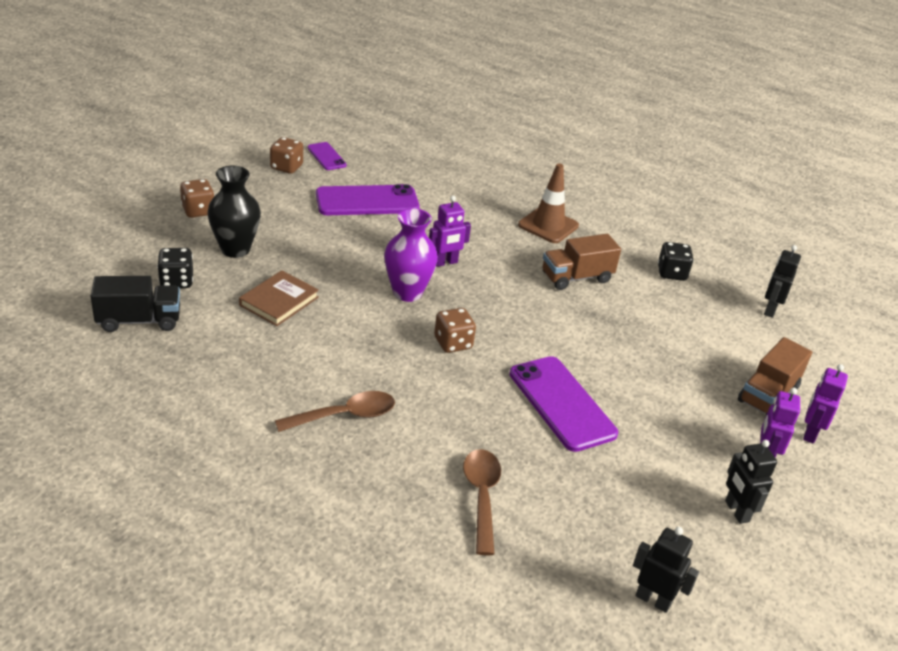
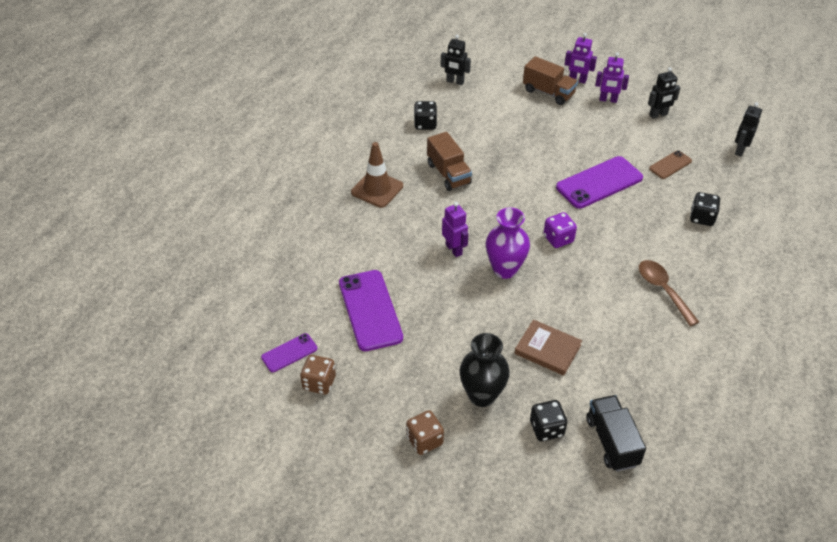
camera: 90 degrees left, 10 degrees up
brown dice [434,308,476,353] -> purple dice [543,212,577,248]
brown spoon [463,449,501,556] -> black dice [690,192,720,226]
none -> brown phone [649,150,692,179]

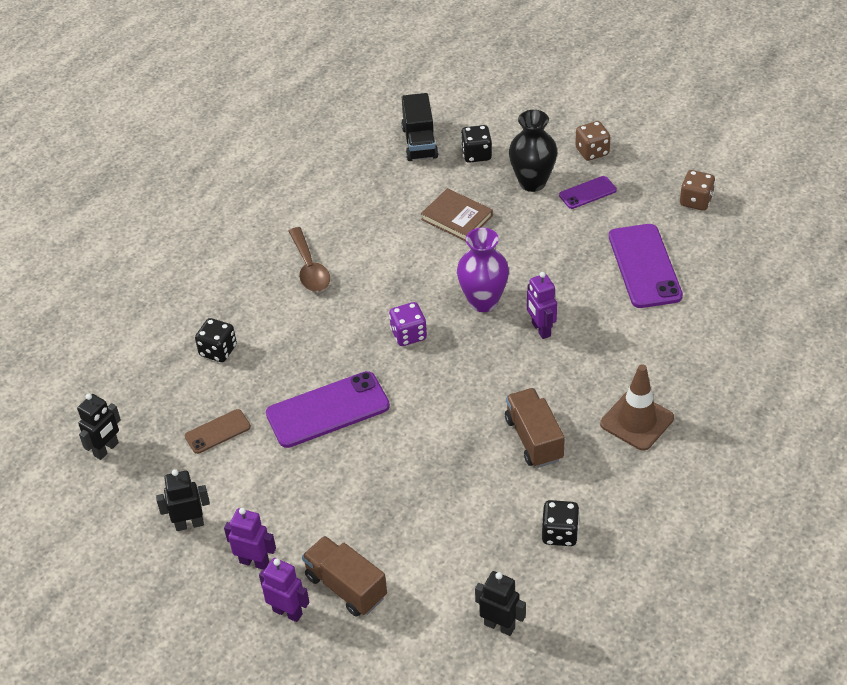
camera: 170 degrees left, 0 degrees up
purple phone [261,333,317,372] -> purple phone moved to [559,176,617,209]

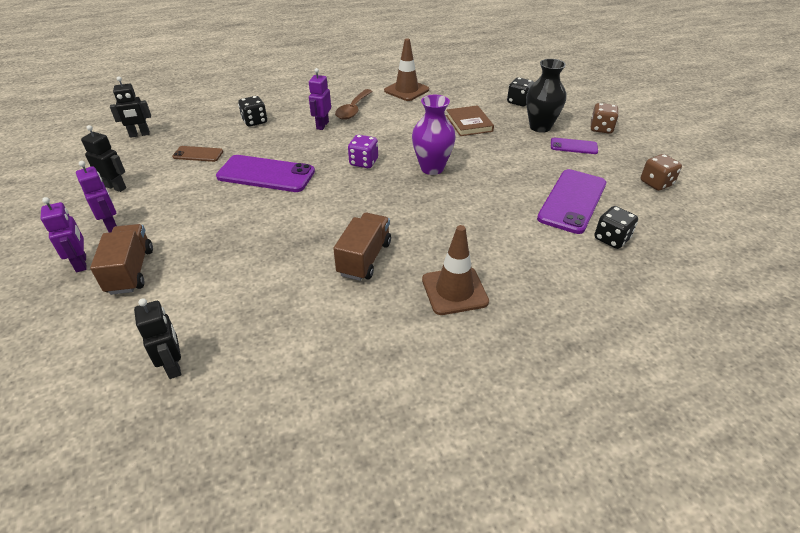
camera: 35 degrees right, 5 degrees down
black truck [401,93,438,161] -> none
purple robot [527,272,557,339] -> purple robot moved to [309,68,331,130]
black dice [542,500,580,546] -> black dice moved to [594,206,638,249]
none -> brown traffic cone [384,38,429,101]

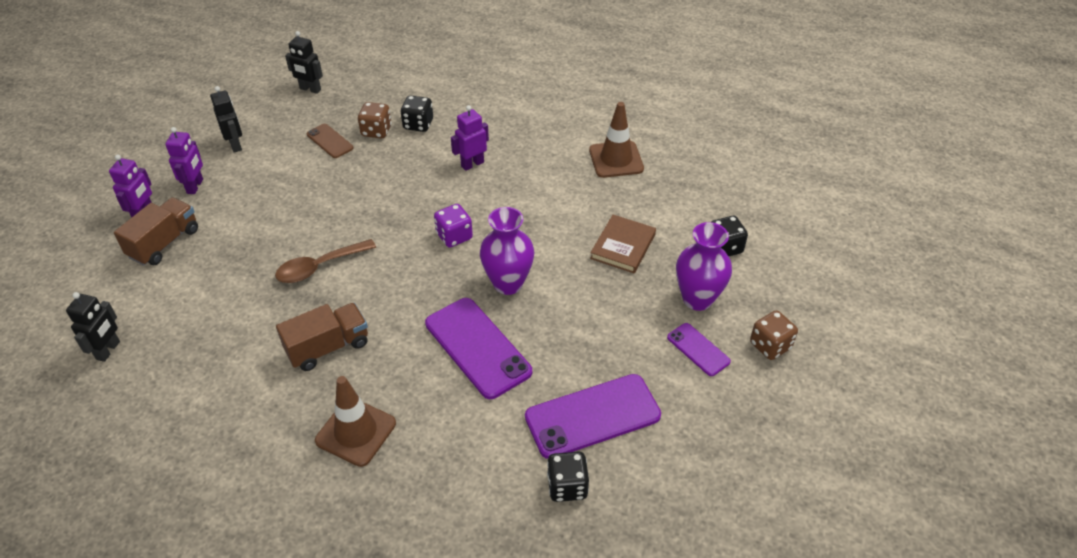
camera: 40 degrees right, 5 degrees up
purple phone [216,155,315,192] -> purple phone moved to [425,298,532,399]
brown spoon [335,89,373,120] -> brown spoon moved to [275,239,376,283]
black vase [526,59,566,133] -> purple vase [676,222,732,311]
brown dice [641,154,682,191] -> brown dice moved to [358,102,392,138]

